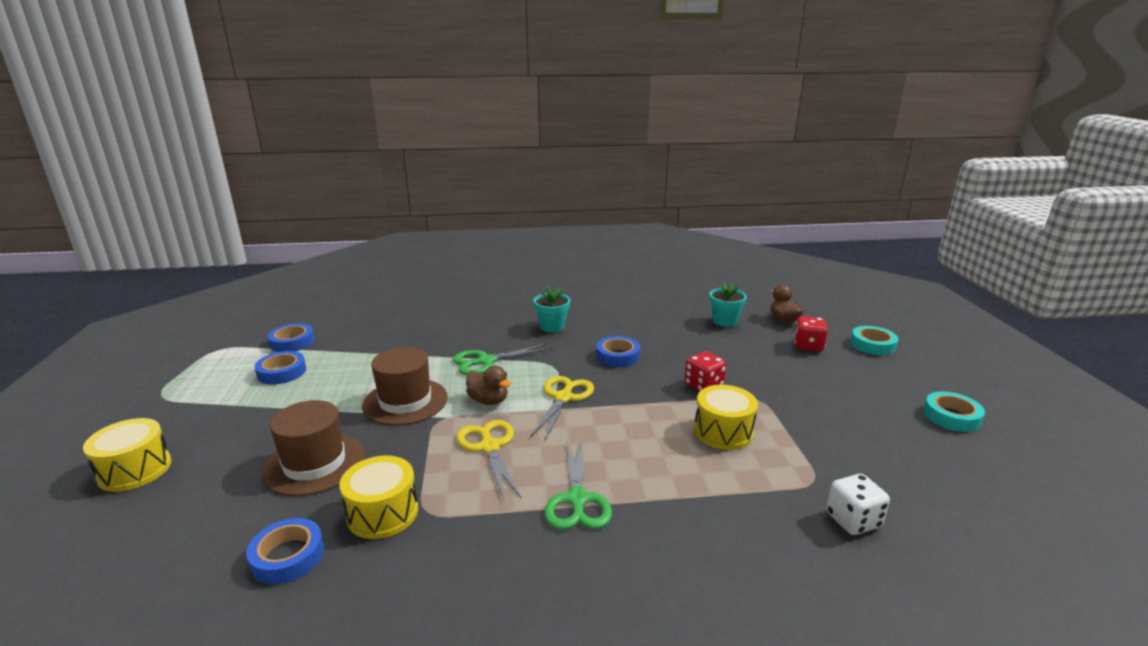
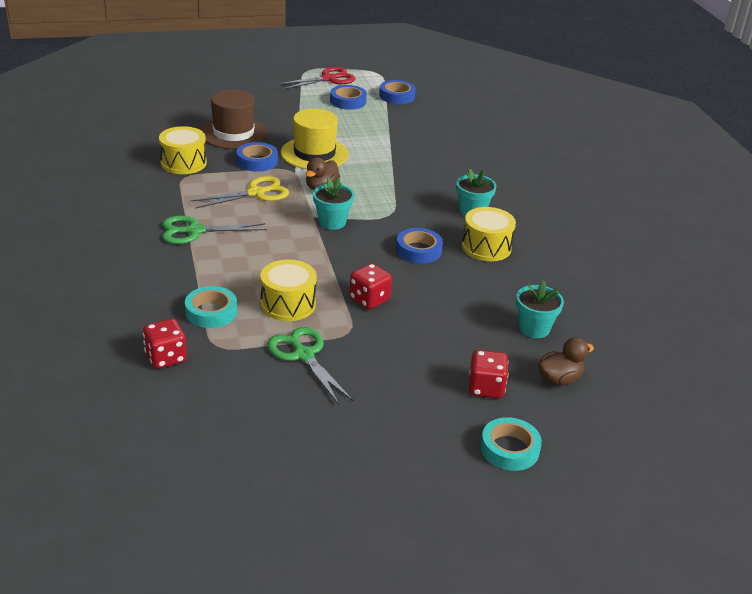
camera: 80 degrees right, 10 degrees up
yellow drum [83,418,171,492] -> yellow drum moved to [462,207,516,261]
blue tape [246,518,324,584] -> blue tape moved to [236,142,278,172]
brown hat [362,347,448,426] -> yellow hat [281,109,349,169]
green scissors [453,344,552,375] -> green scissors moved to [267,327,353,405]
yellow scissors [530,376,594,440] -> turquoise flower pot [313,177,354,230]
white dice [826,474,890,535] -> red dice [143,319,187,369]
turquoise tape [923,391,985,432] -> turquoise tape moved to [185,286,237,328]
none -> red scissors [278,67,356,89]

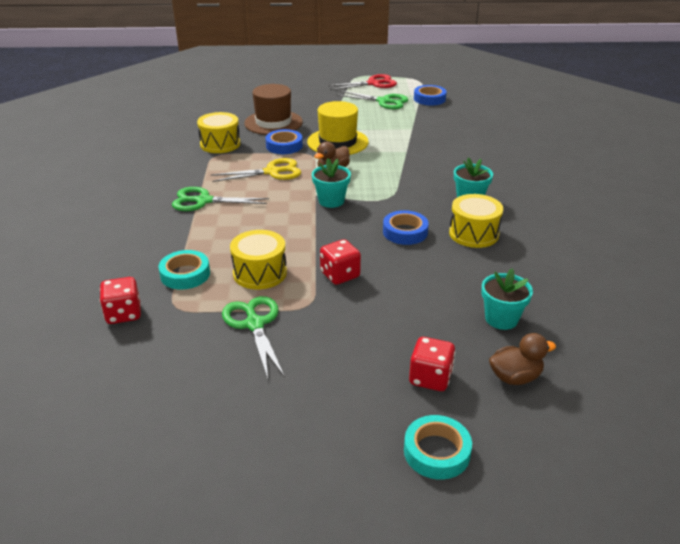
camera: 15 degrees right, 0 degrees up
blue tape [330,85,367,110] -> green scissors [336,91,408,109]

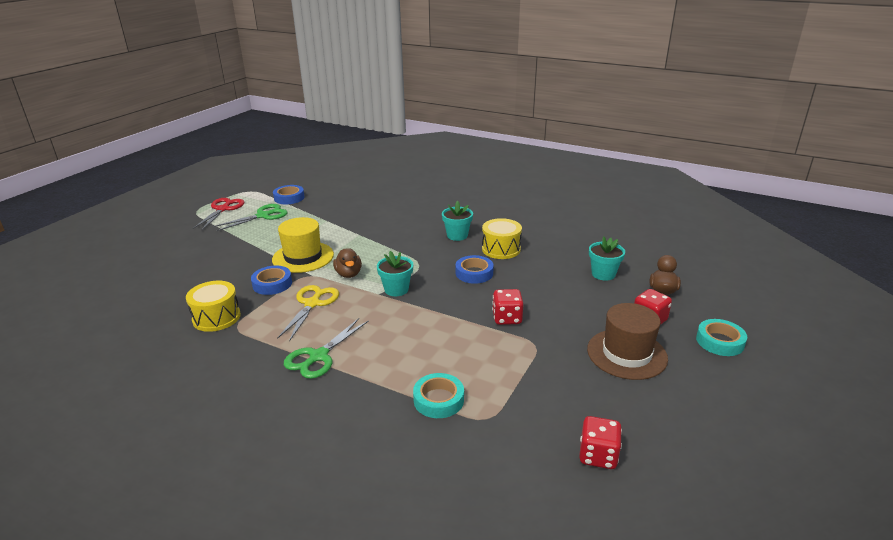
camera: 60 degrees left, 5 degrees down
red dice [100,277,141,324] -> red dice moved to [579,416,622,469]
green scissors [222,296,285,378] -> none
yellow drum [230,230,287,290] -> none
brown hat [244,84,303,135] -> brown hat moved to [587,303,668,380]

